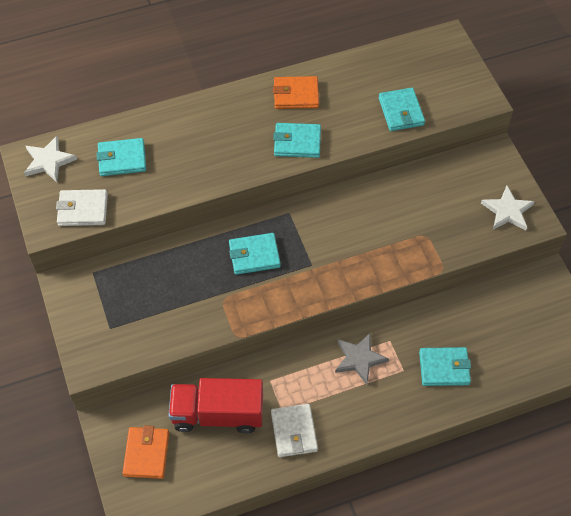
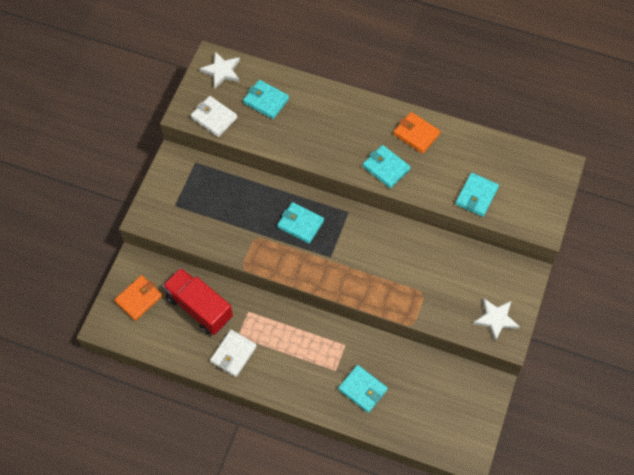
camera: 40 degrees right, 5 degrees up
grey star [335,333,389,385] -> none

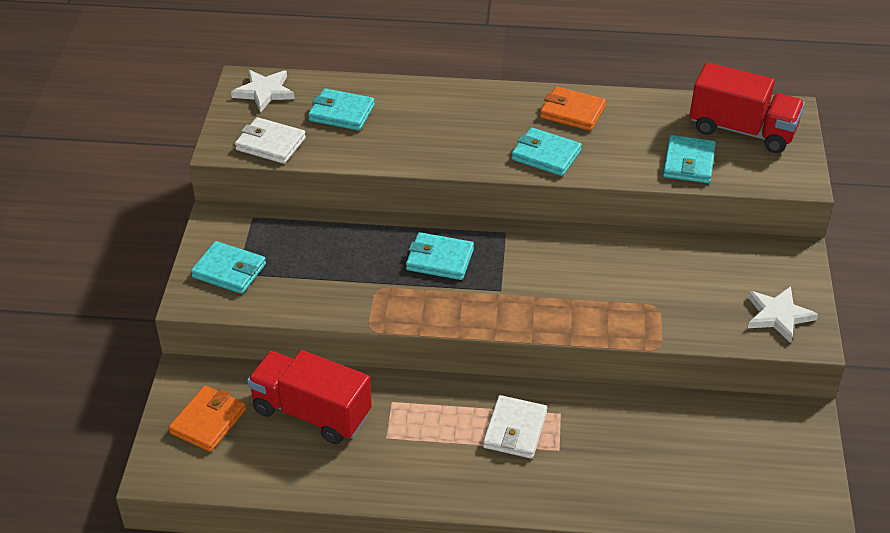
camera: 15 degrees left, 20 degrees down
white wallet [210,330,257,377] -> white wallet moved to [483,395,547,459]
turquoise wallet [338,365,388,413] -> turquoise wallet moved to [191,241,266,294]
none -> red truck [690,62,805,153]

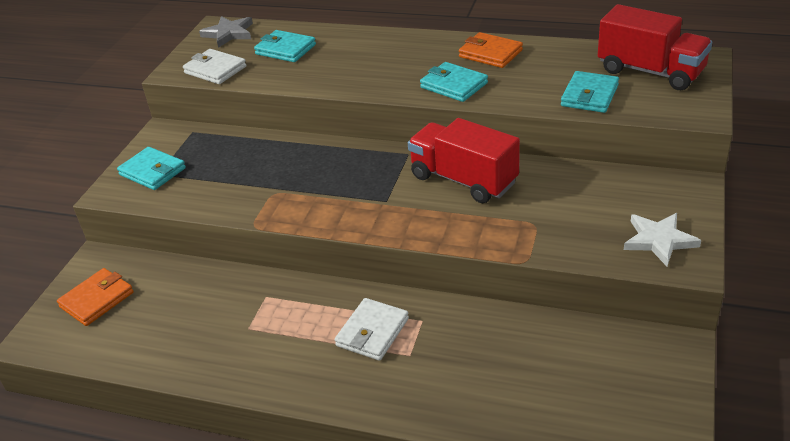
camera: 15 degrees right, 5 degrees down
white star [231,70,295,113] -> grey star [199,16,253,48]
red truck [247,350,372,444] -> red truck moved to [408,118,520,203]
turquoise wallet [406,232,474,280] -> none

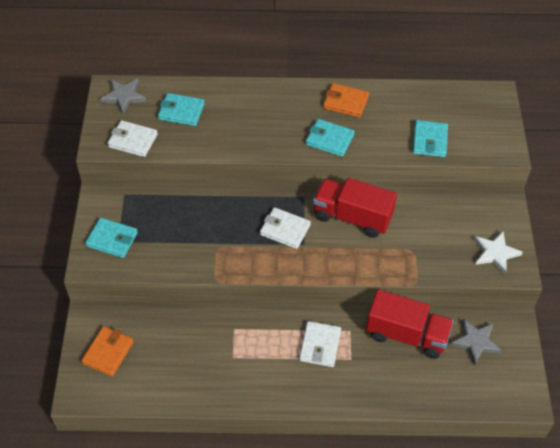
camera: 20 degrees left, 15 degrees up
red truck [598,4,712,90] -> red truck moved to [366,289,453,359]
none -> white wallet [260,207,311,249]
none -> grey star [451,319,502,366]

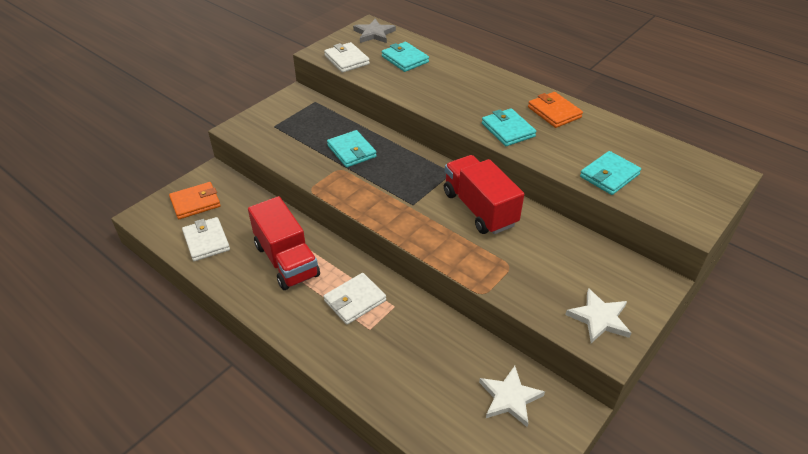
camera: 40 degrees right, 10 degrees down
turquoise wallet [85,218,138,258] -> turquoise wallet moved to [327,130,377,168]
white wallet [260,207,311,249] -> white wallet moved to [182,217,230,261]
red truck [366,289,453,359] -> red truck moved to [248,196,320,290]
grey star [451,319,502,366] -> white star [479,366,545,427]

